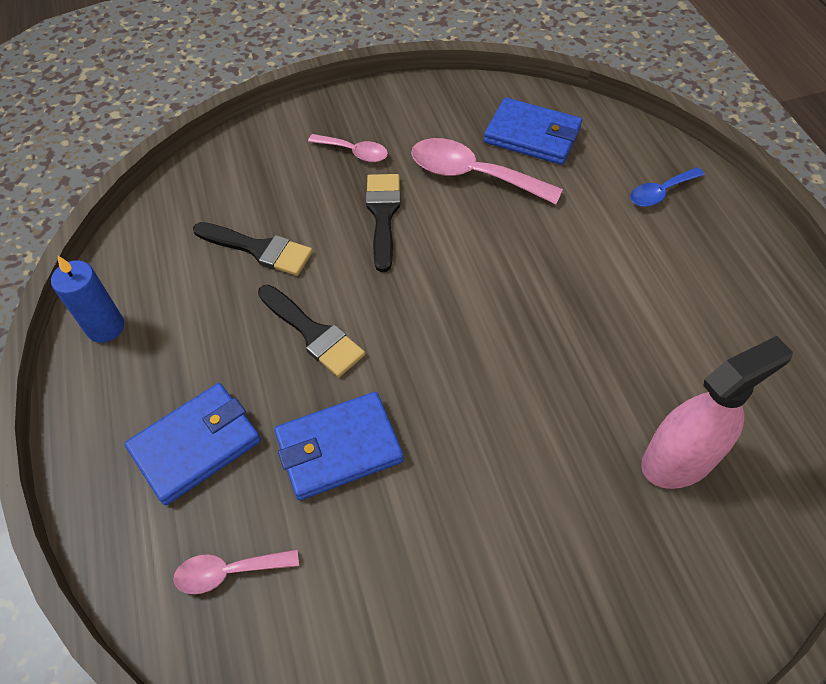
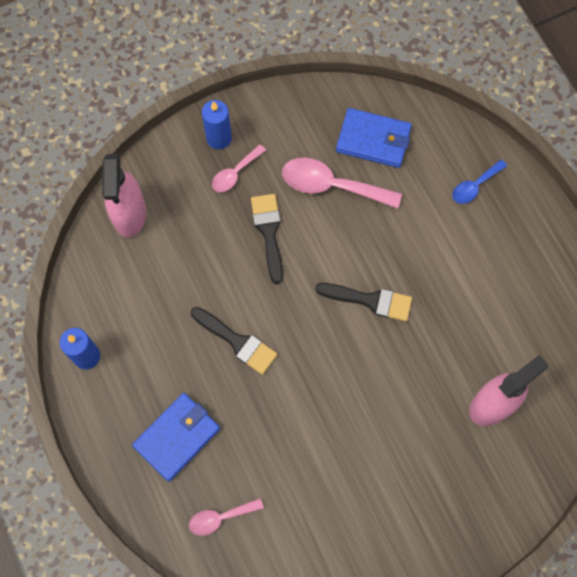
camera: 10 degrees left, 15 degrees up
black brush [193,222,313,276] -> black brush moved to [315,283,412,321]
blue wallet [274,392,404,500] -> none
pink spoon [308,134,388,162] -> pink spoon turned 120 degrees clockwise [212,144,266,192]
none -> pink spray bottle [102,154,146,238]
none -> blue candle [202,100,232,149]

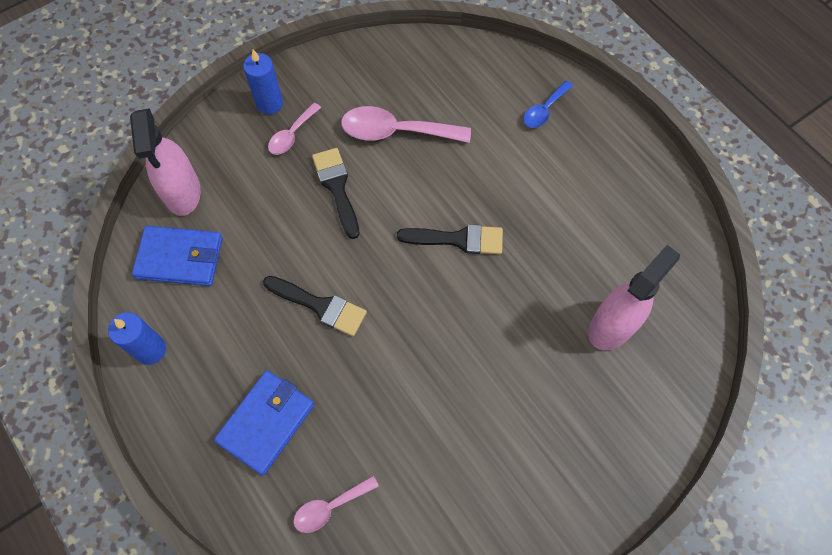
camera: 10 degrees left, 5 degrees down
blue wallet [336,108,412,168] -> blue wallet moved to [132,226,223,286]

